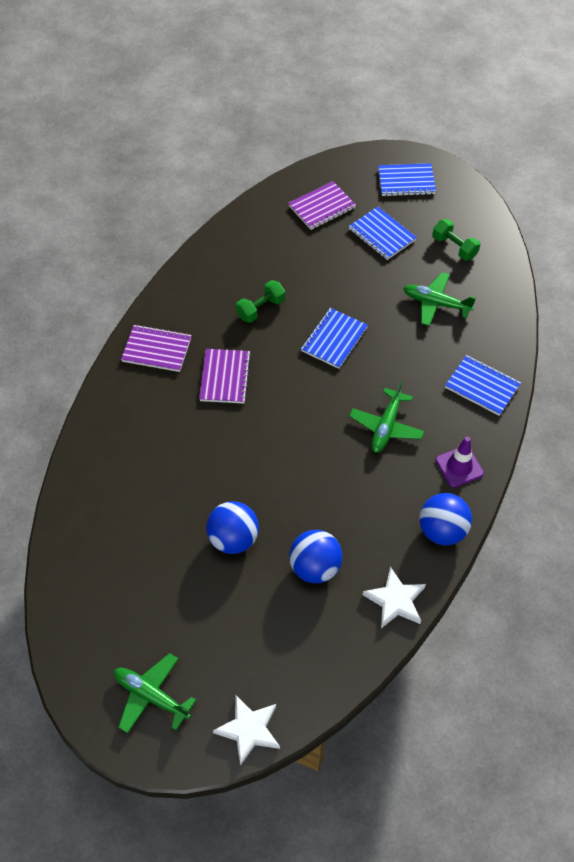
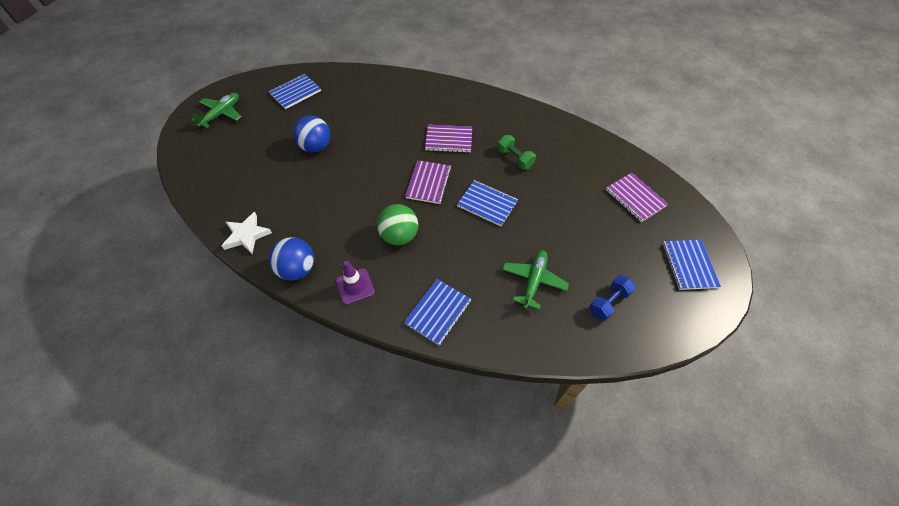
camera: 90 degrees right, 0 degrees up
purple notebook [121,325,191,372] -> purple notebook moved to [405,160,452,204]
white star [213,695,280,766] -> none
blue ball [289,530,343,583] -> none
blue notebook [349,207,417,260] -> blue notebook moved to [269,74,321,109]
green plane [349,381,424,453] -> green ball [377,204,418,245]
green dumbbell [432,219,481,260] -> blue dumbbell [589,275,636,321]

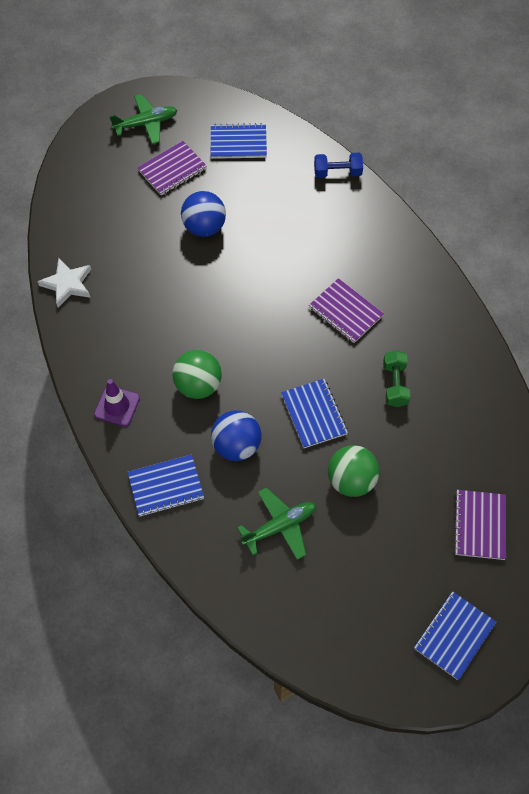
camera: 40 degrees right, 5 degrees up
blue ball [269,237,314,280] -> blue ball moved to [211,411,261,461]
purple notebook [405,160,452,204] -> purple notebook moved to [137,141,207,195]
blue dumbbell [589,275,636,321] -> blue dumbbell moved to [314,153,363,178]
none -> green ball [328,445,379,497]

